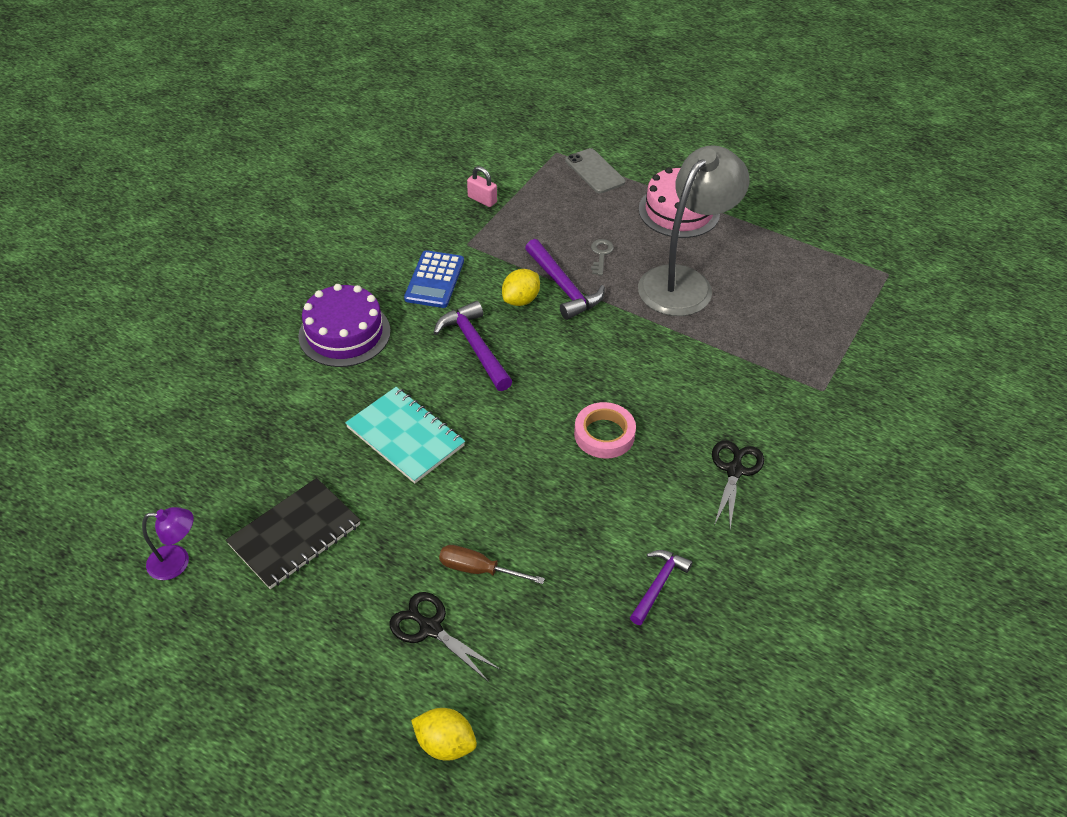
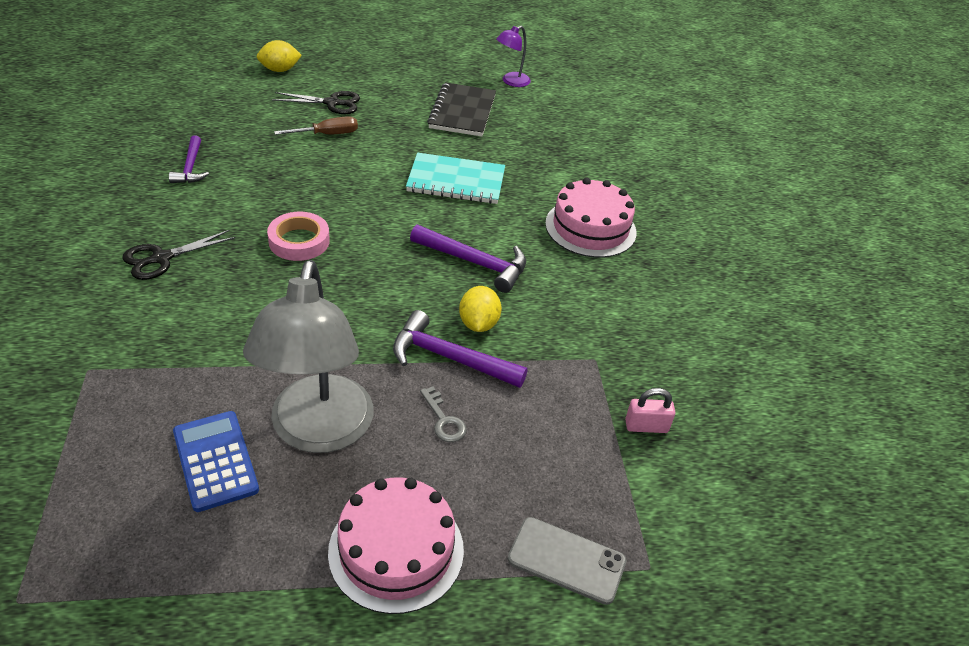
camera: 140 degrees right, 5 degrees down
purple cake [298,284,391,367] -> pink cake [545,178,636,258]
blue calculator [404,250,464,308] -> blue calculator moved to [173,411,259,512]
black scissors [712,440,764,529] -> black scissors turned 75 degrees clockwise [122,230,235,280]

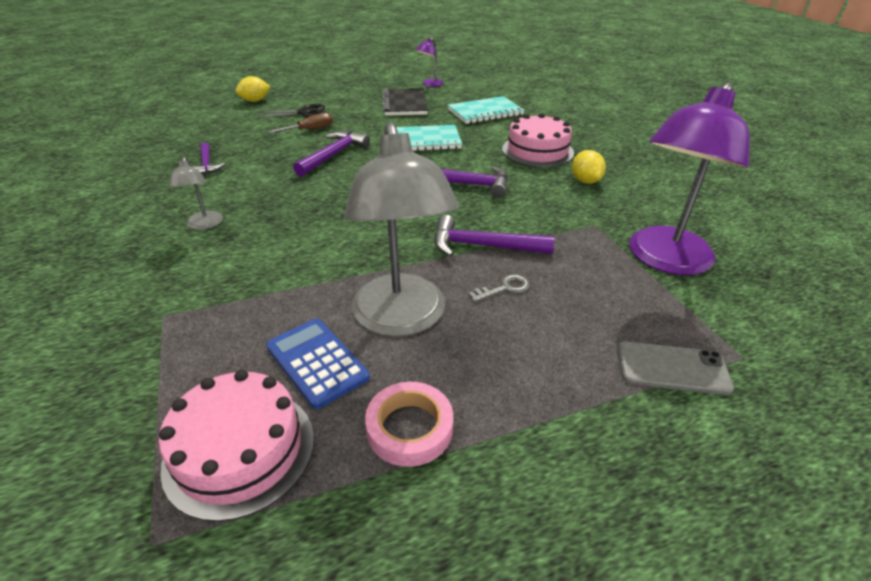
camera: 10 degrees left, 5 degrees down
black scissors [122,230,235,280] -> grey lamp [169,157,223,230]
pink tape [267,212,330,261] -> pink tape moved to [365,382,453,467]
pink cake [328,478,464,614] -> pink cake moved to [159,370,314,522]
grey key [420,387,467,442] -> grey key turned 75 degrees counterclockwise [468,274,530,302]
yellow lemon [459,286,502,332] -> yellow lemon moved to [572,150,606,184]
pink padlock [625,388,675,433] -> purple lamp [629,83,750,275]
none -> purple hammer [293,131,370,177]
none -> turquoise notebook [448,96,524,124]

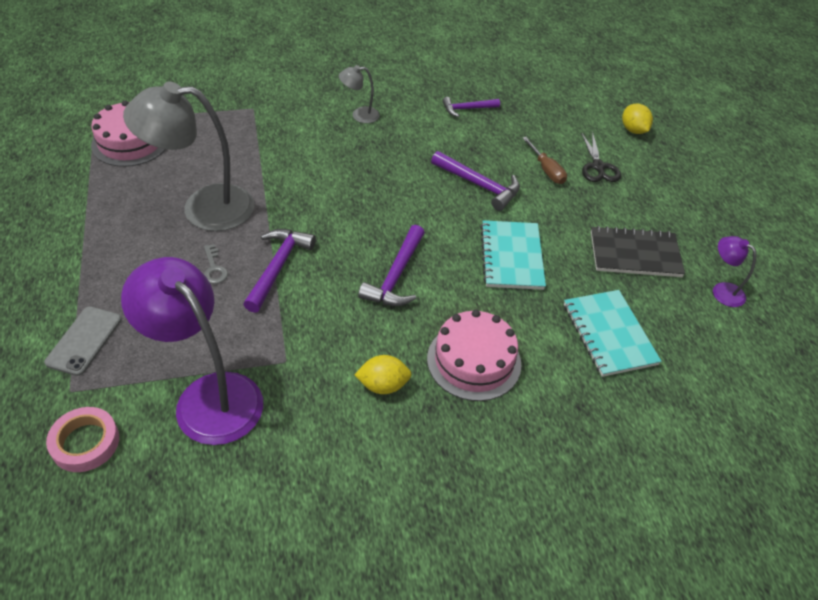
camera: 95 degrees right, 10 degrees up
blue calculator [266,319,370,409] -> none
pink tape [365,382,453,467] -> pink tape moved to [46,407,119,472]

